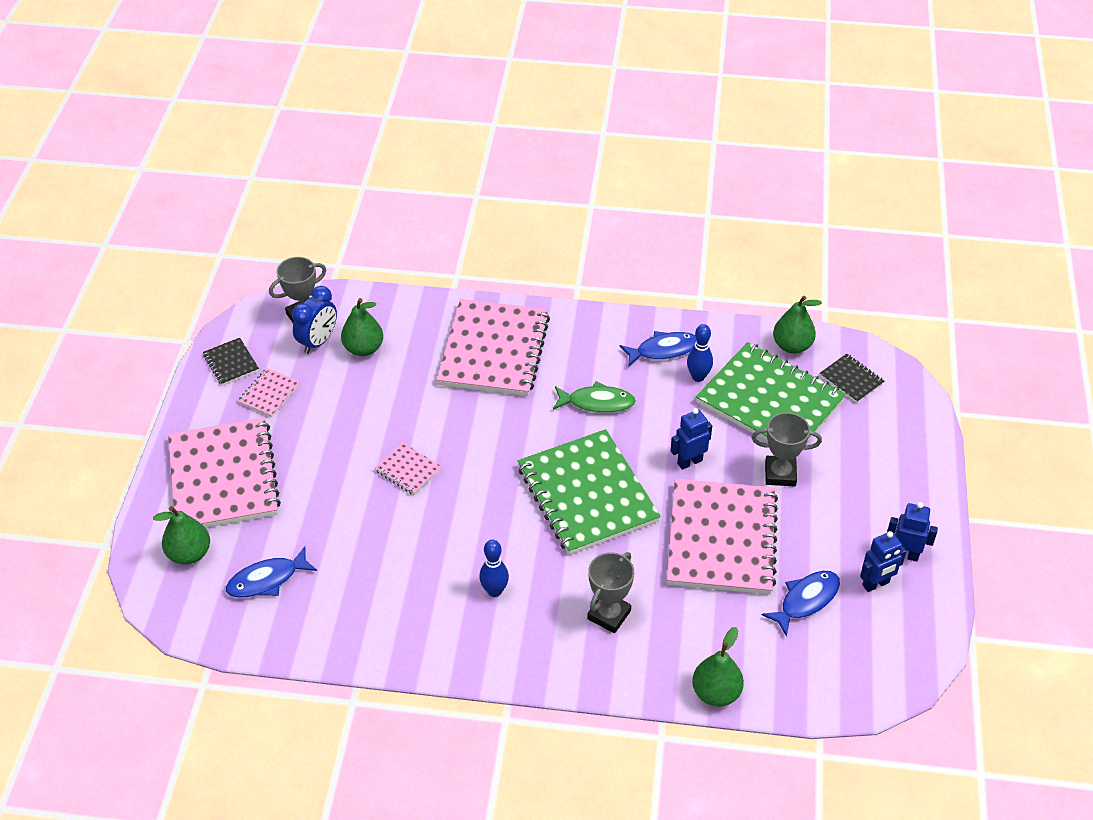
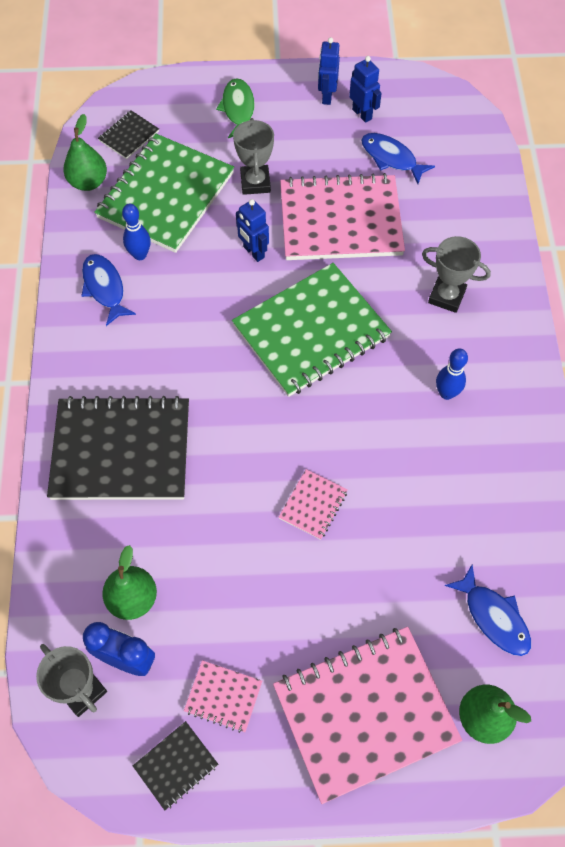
camera: 100 degrees left, 15 degrees up
pink notebook [437,299,550,396] -> black notebook [47,396,189,500]
green fish [553,381,636,413] -> green fish moved to [216,78,254,138]
green pear [692,627,744,707] -> none

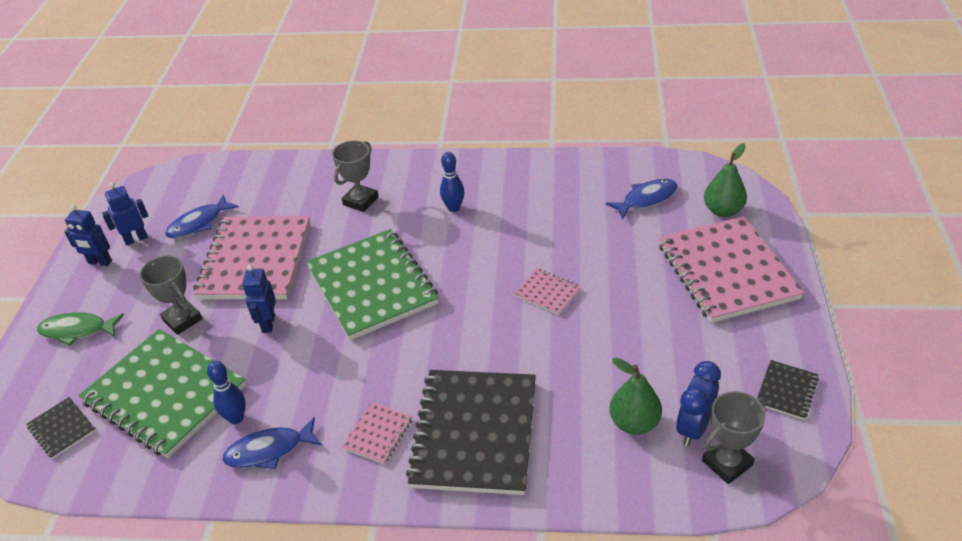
camera: 80 degrees left, 20 degrees down
green pear [63,114,107,191] -> none
black notebook [133,721,218,810] -> black notebook turned 60 degrees clockwise [757,360,819,420]
pink notebook [184,660,262,733] -> pink notebook moved to [342,402,413,464]
grey trophy [233,118,274,195] -> grey trophy turned 45 degrees clockwise [140,256,202,335]
blue robot [236,199,269,262] -> blue robot turned 120 degrees clockwise [242,265,276,333]

